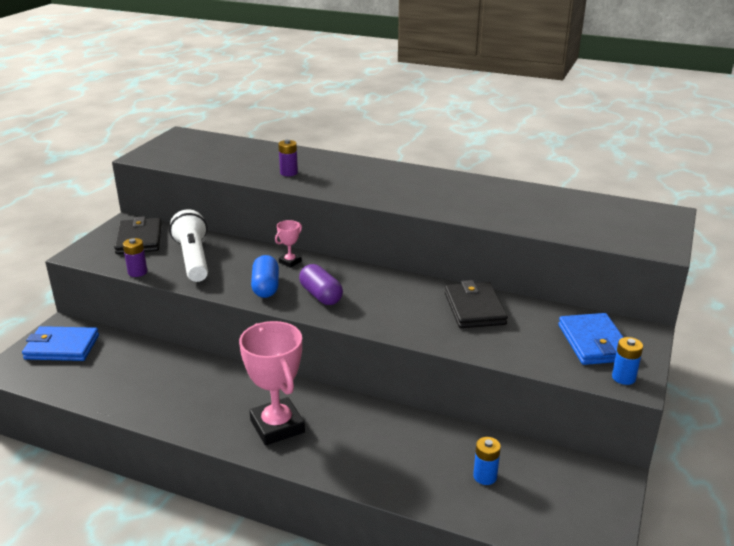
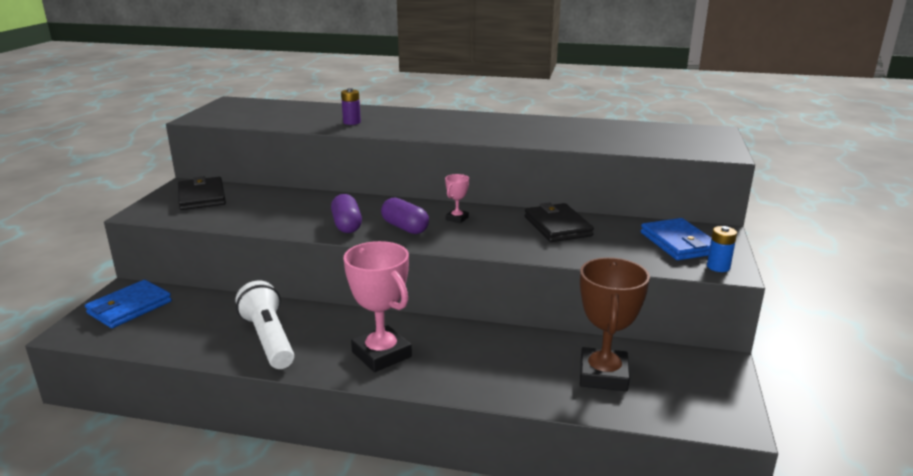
camera: 10 degrees left, 5 degrees down
blue wallet [22,326,99,361] -> blue wallet turned 45 degrees counterclockwise [85,280,172,328]
purple battery [123,238,147,277] -> none
white flashlight [169,209,208,282] -> white flashlight moved to [236,280,294,369]
blue capsule [251,255,279,298] -> purple capsule [331,194,362,233]
pink trophy [275,220,302,268] -> pink trophy moved to [445,174,469,223]
blue battery [473,437,501,485] -> brown trophy [580,257,650,391]

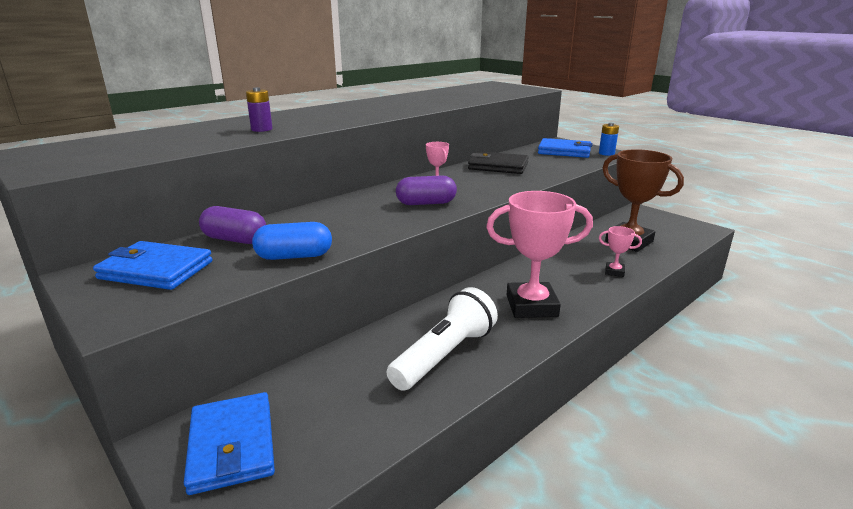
camera: 55 degrees left, 0 degrees up
black wallet [178,176,226,210] -> blue wallet [93,241,213,290]
white flashlight [236,280,294,369] -> white flashlight turned 120 degrees clockwise [387,287,498,391]
purple capsule [331,194,362,233] -> purple capsule moved to [199,206,266,244]
none -> blue capsule [252,222,332,260]
none -> pink trophy [599,226,642,277]

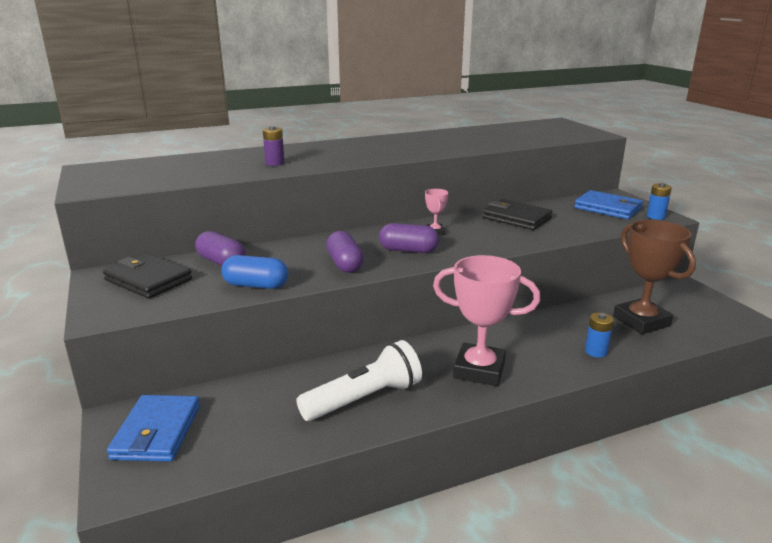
camera: 20 degrees right, 0 degrees up
blue wallet [93,241,213,290] -> black wallet [103,253,192,299]
pink trophy [599,226,642,277] -> blue battery [585,312,614,358]
none -> purple capsule [326,231,364,273]

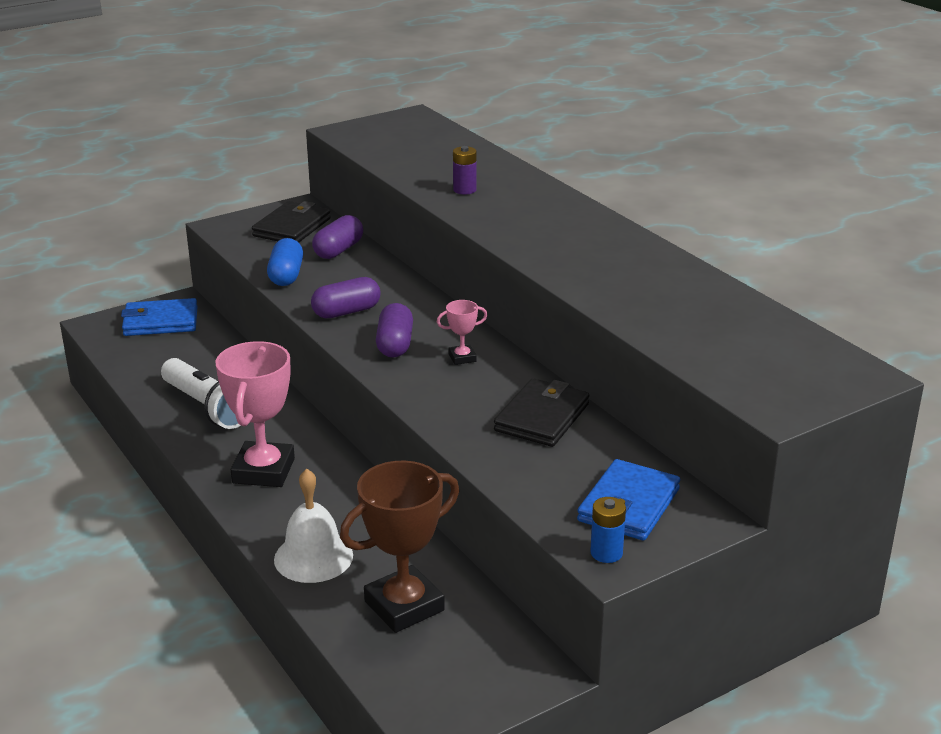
camera: 80 degrees right, 5 degrees up
blue battery [585,312,614,358] -> white bell [274,469,353,583]

